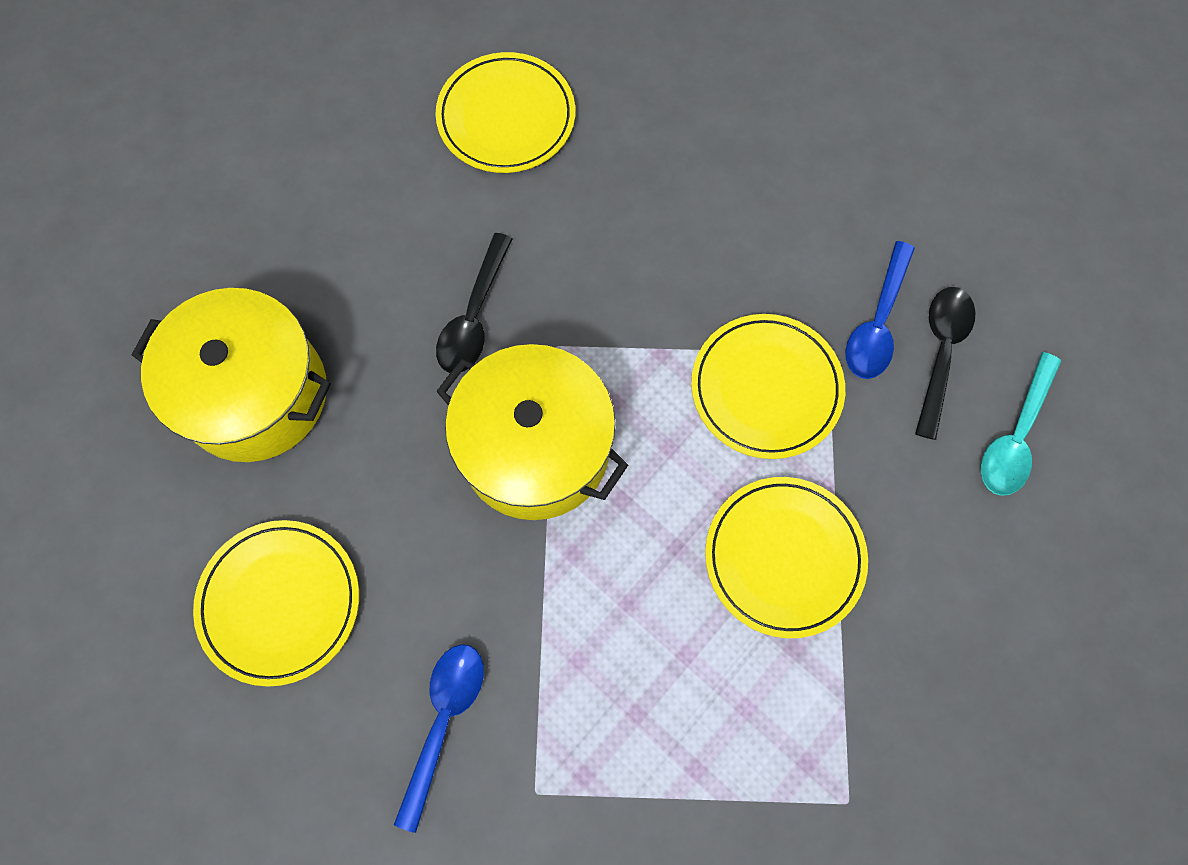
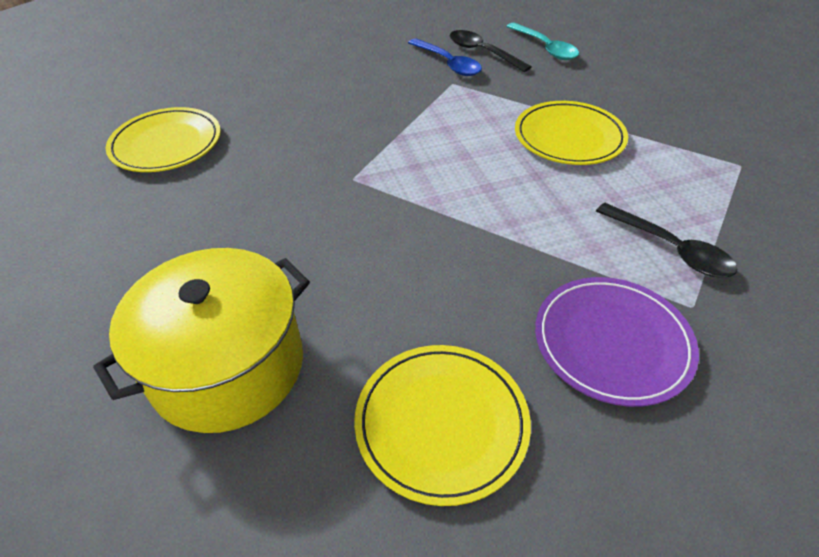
camera: 60 degrees left, 25 degrees down
blue spoon [394,644,484,833] -> purple plate [535,277,699,407]
black spoon [436,233,513,373] -> black spoon moved to [596,203,738,278]
yellow pot [436,344,628,520] -> none
yellow plate [691,314,845,459] -> none

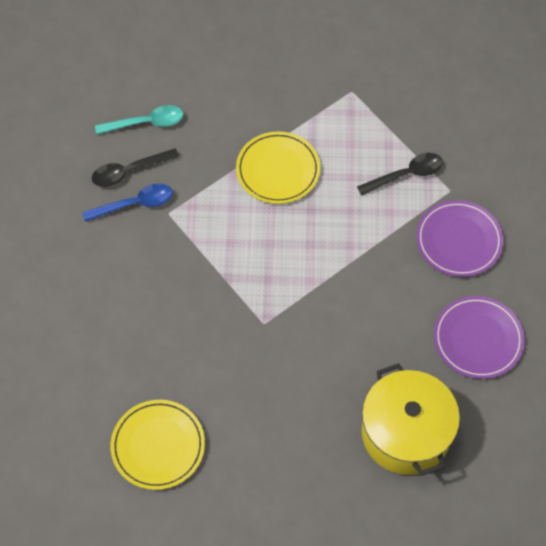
camera: 70 degrees left, 15 degrees up
yellow plate [354,345,531,506] -> purple plate [434,296,525,379]

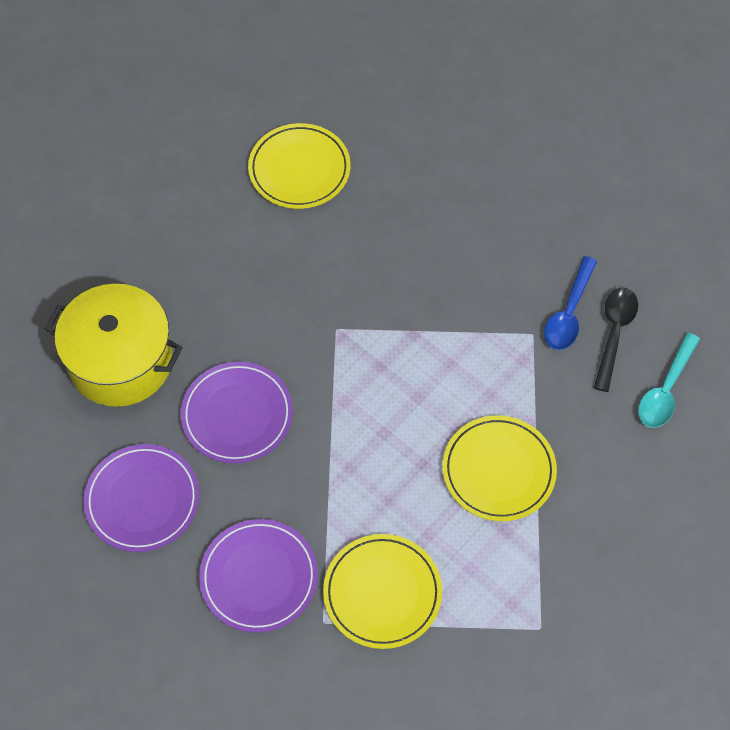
camera: 130 degrees right, 0 degrees up
black spoon [357,153,443,195] -> yellow plate [323,534,442,649]
none -> purple plate [181,361,293,464]

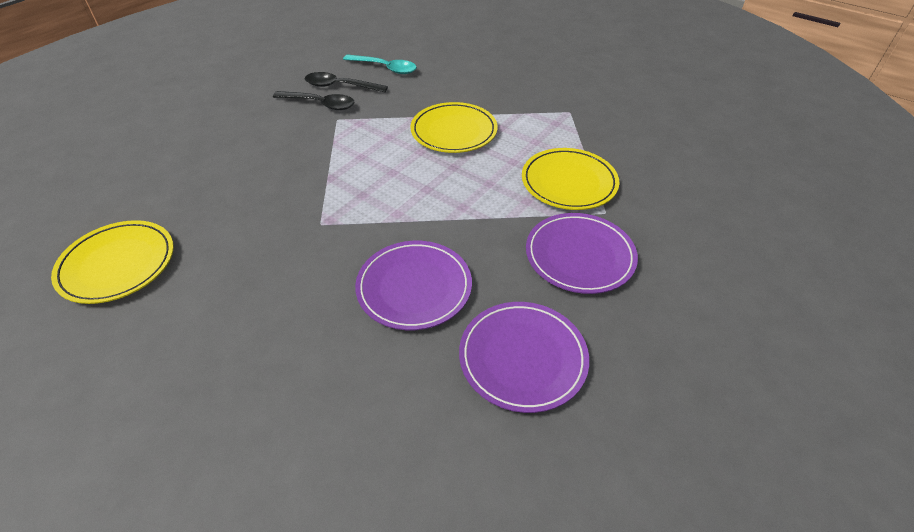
camera: 95 degrees left, 15 degrees down
yellow pot [45,284,183,407] -> none
blue spoon [544,256,597,350] -> black spoon [273,91,355,110]

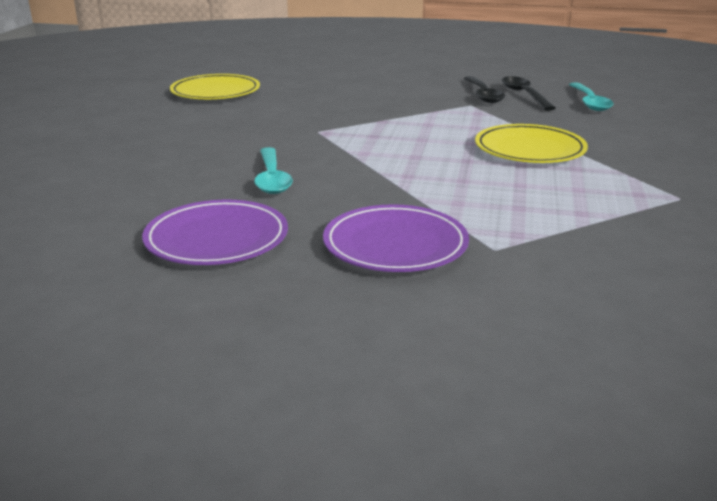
camera: 65 degrees right, 20 degrees down
purple plate [355,241,472,330] -> turquoise spoon [254,147,293,194]
yellow plate [522,148,619,210] -> none

